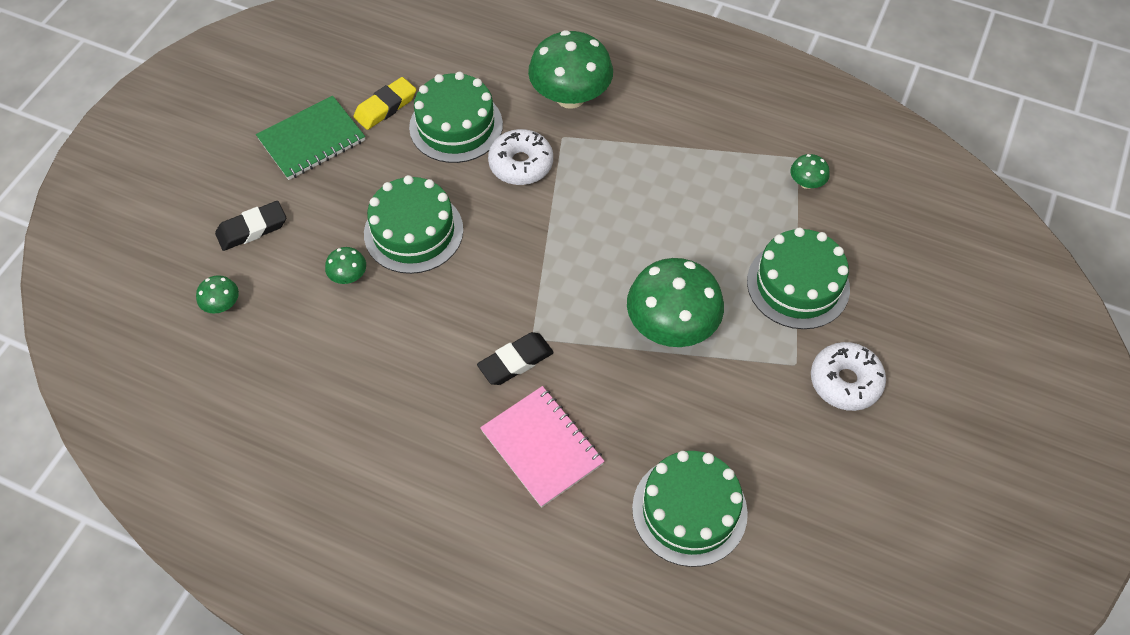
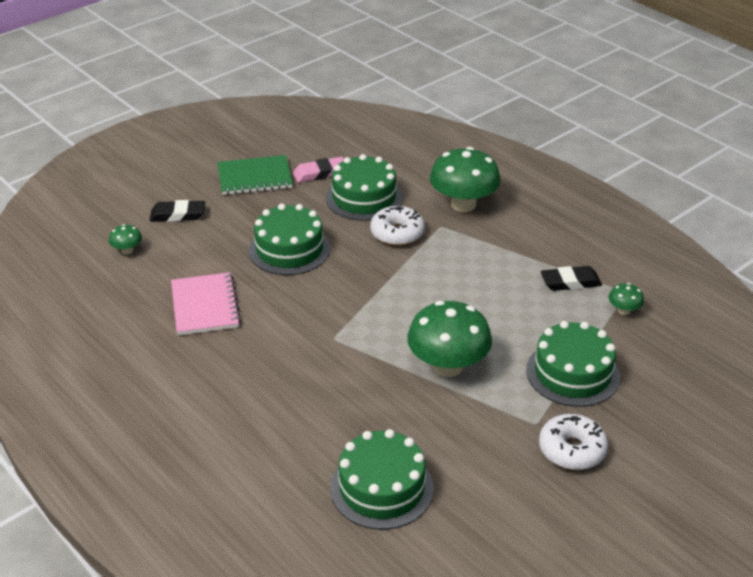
camera: 25 degrees right, 20 degrees down
green mushroom [325,247,366,284] -> none
yellow eraser [353,77,416,130] -> pink eraser [293,157,344,183]
black eraser [477,332,554,385] -> black eraser moved to [540,266,602,291]
pink notebook [480,386,605,508] -> pink notebook moved to [171,272,241,336]

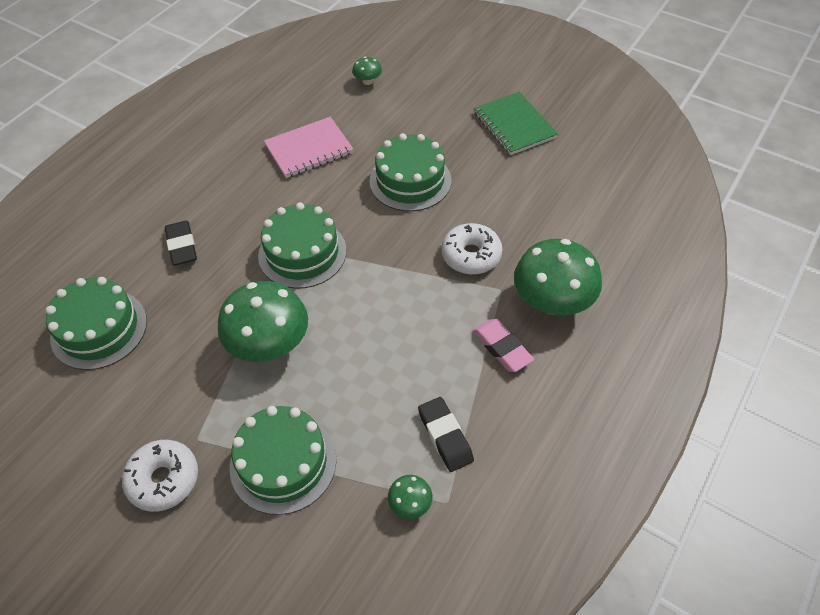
camera: 75 degrees right, 15 degrees up
black eraser [150,200,205,222] -> black eraser moved to [165,221,197,265]
pink eraser [293,157,344,183] -> pink eraser moved to [473,319,534,372]
green cake [326,154,403,221] -> green cake moved to [258,202,346,289]

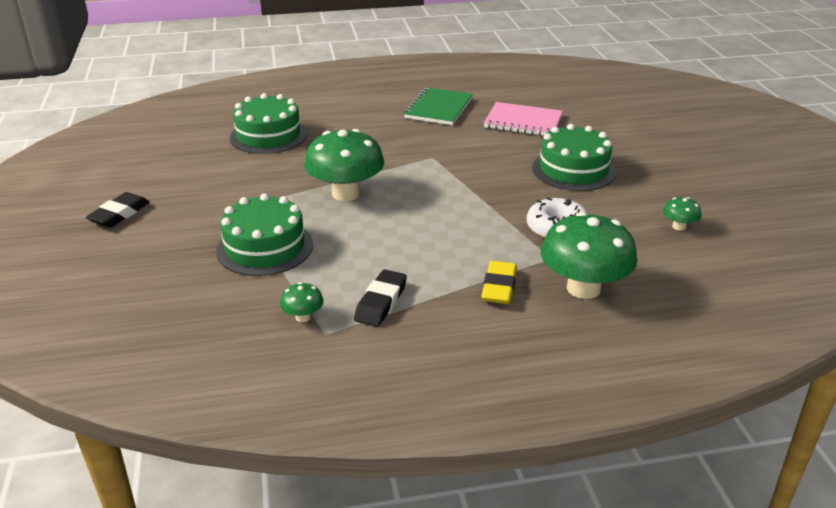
camera: 45 degrees right, 20 degrees down
white donut [122,440,198,512] -> none
black eraser [165,221,197,265] -> black eraser moved to [86,192,150,228]
green cake [258,202,346,289] -> none
green mushroom [352,57,382,85] -> green mushroom moved to [663,197,702,231]
pink eraser [473,319,534,372] -> yellow eraser [481,261,517,304]
green notebook [474,92,558,155] -> green notebook moved to [404,87,473,125]

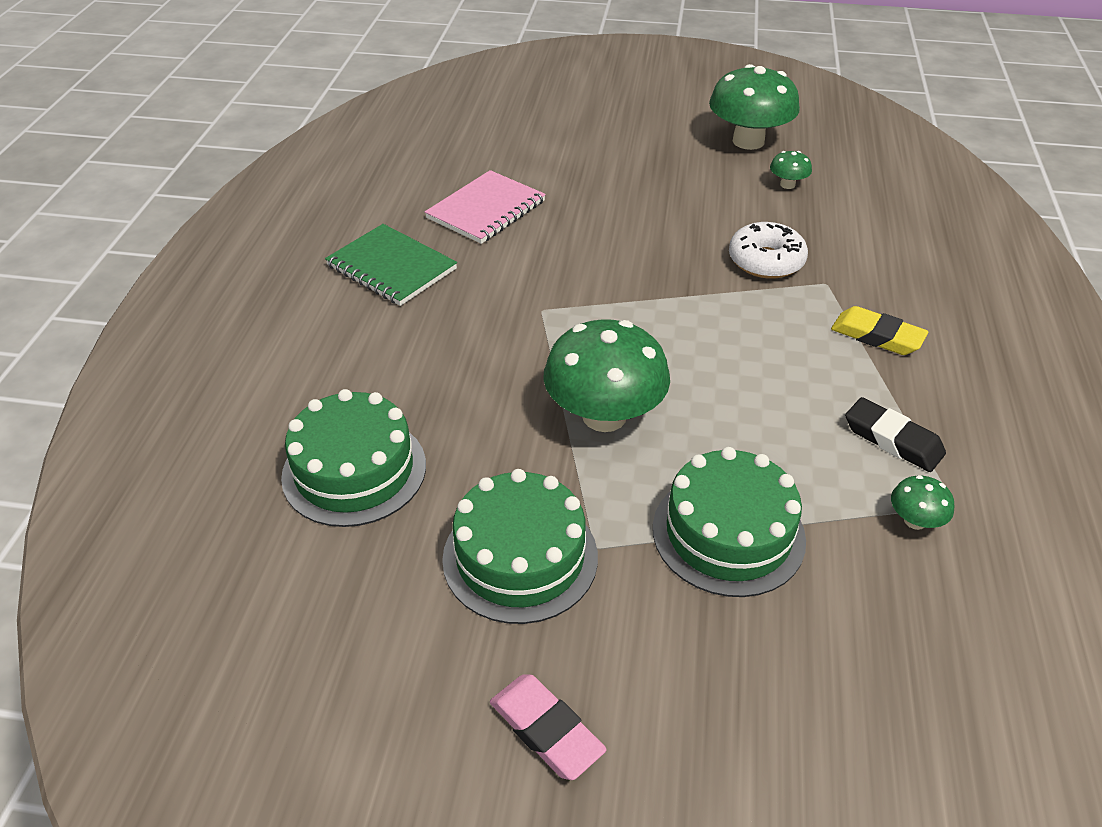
camera: 70 degrees left, 10 degrees up
black eraser [86,192,150,228] -> pink eraser [490,674,607,780]
green cake [532,124,616,191] -> green cake moved to [442,469,598,624]
green mushroom [541,212,637,299] -> green mushroom moved to [709,64,800,150]

